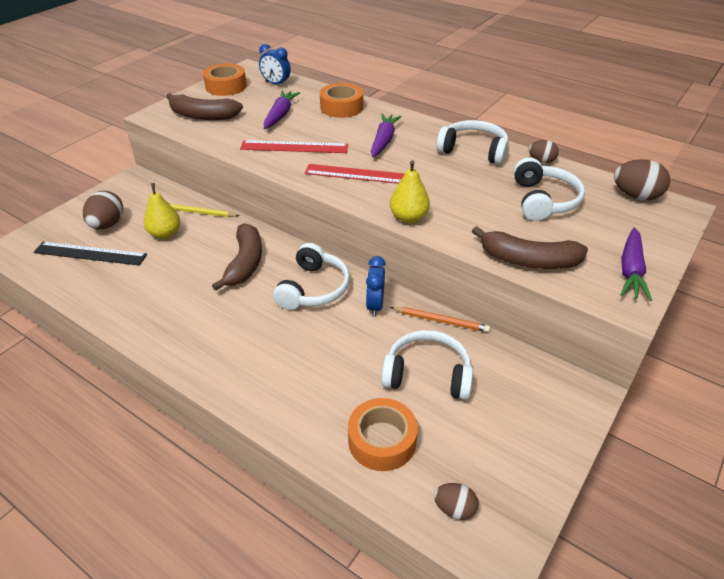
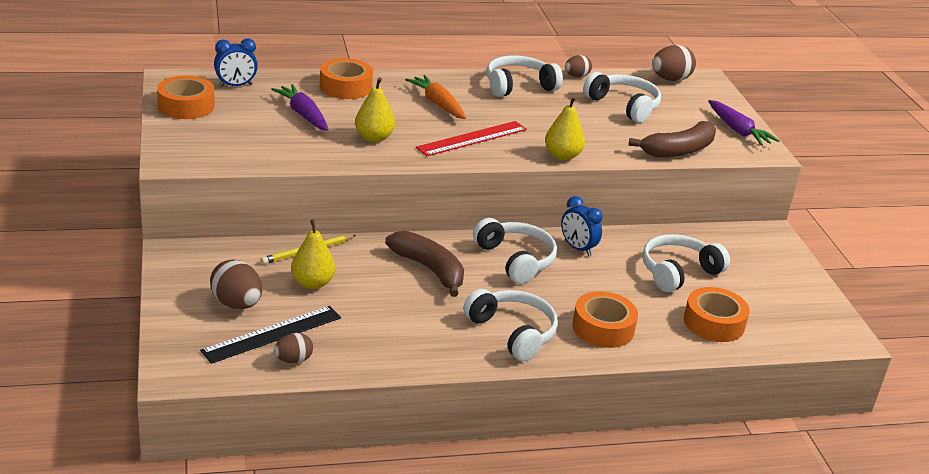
camera: 50 degrees left, 10 degrees down
brown banana [166,93,243,120] -> none
red ruler [240,140,348,153] -> yellow pear [355,78,395,143]
purple carrot [371,113,402,157] -> orange carrot [405,75,466,119]
orange pencil [390,307,491,332] -> none
brown egg [434,483,479,520] -> brown egg moved to [274,333,313,363]
none -> white headphones [463,289,558,361]
none -> orange tape [572,291,638,348]

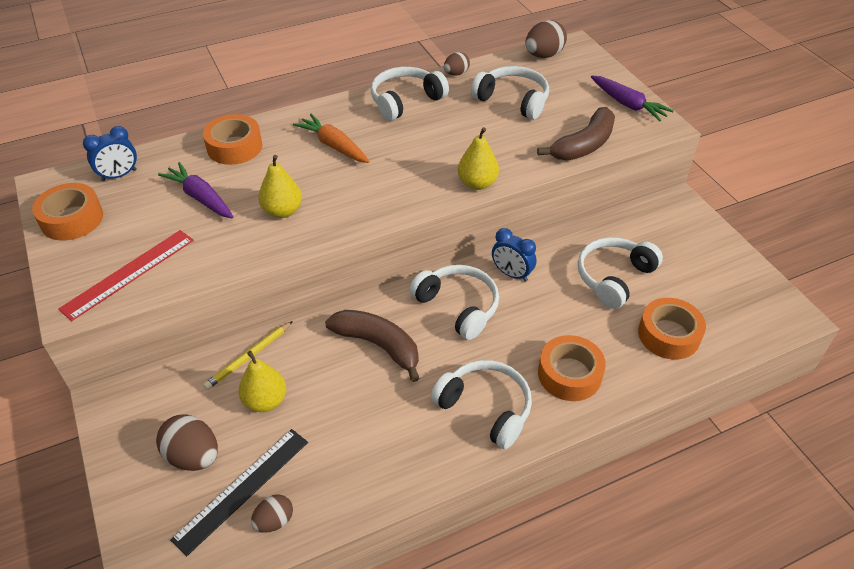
camera: 10 degrees left, 15 degrees up
red ruler [416,121,527,156] -> red ruler moved to [58,230,194,321]

